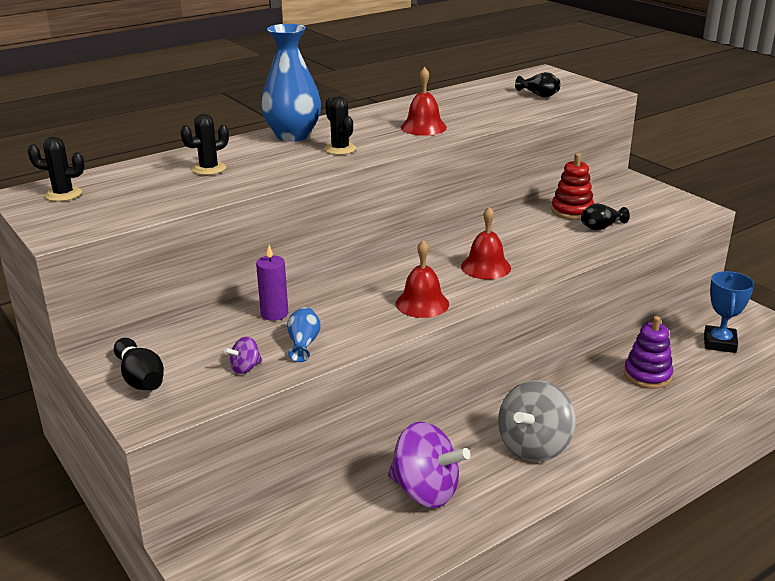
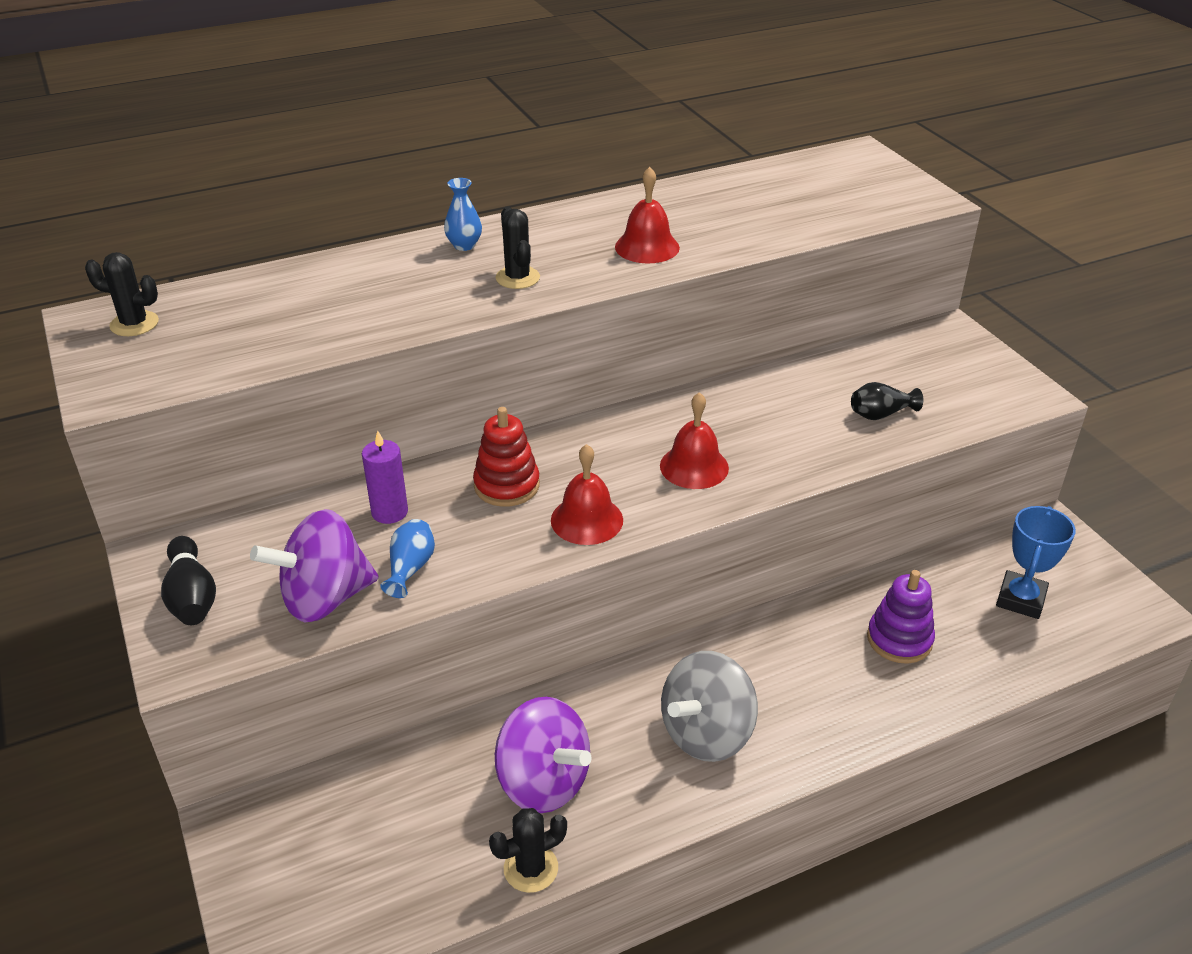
camera: 10 degrees right, 10 degrees up
black cactus [180,114,229,175] -> black cactus moved to [489,808,567,893]
purple spinning top [224,336,262,374] -> purple spinning top [250,509,378,622], size x2.24
blue vase [261,24,321,142] -> blue vase [444,178,482,251], size x0.46
black vase [515,72,561,97] -> none
red stacking toy [551,153,594,220] -> red stacking toy moved to [473,407,540,507]

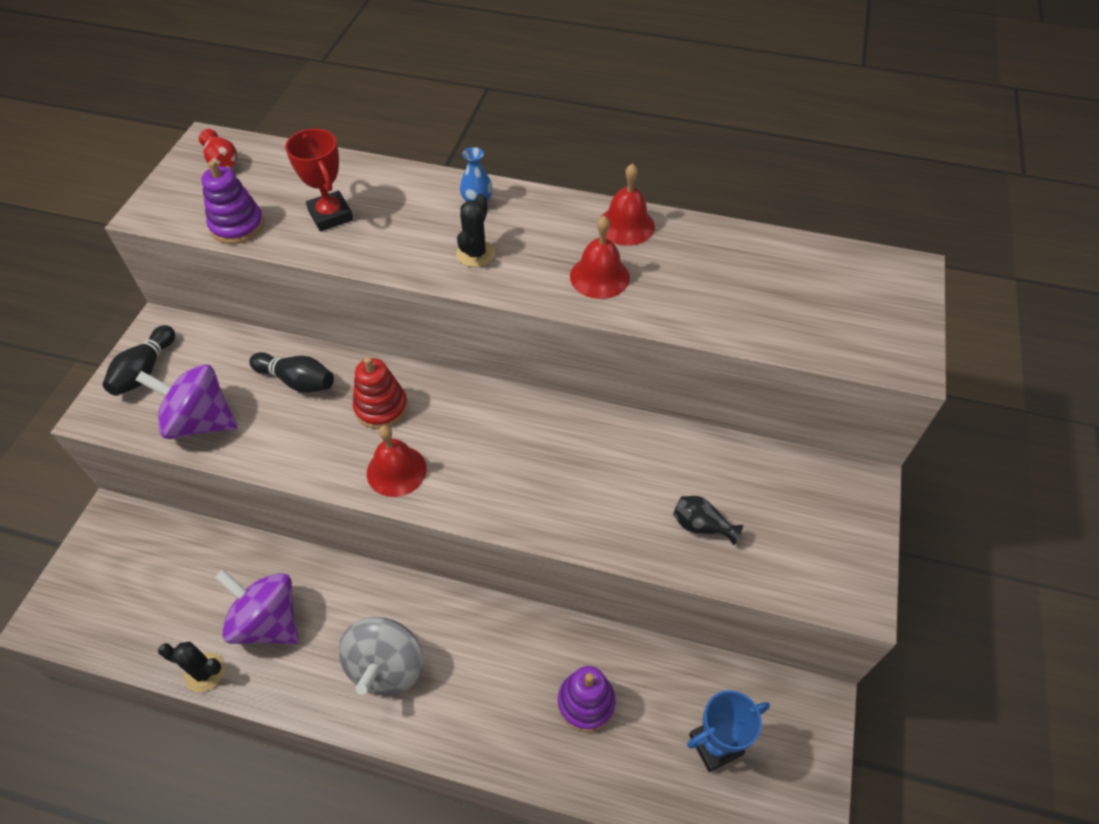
camera: 40 degrees right, 15 degrees up
black cactus [85,252,159,336] -> red vase [199,129,237,168]
purple candle [362,431,408,524] -> black bowling pin [249,352,334,393]
blue vase [380,519,435,598] -> none
purple spinning top [495,697,592,813] -> purple spinning top turned 135 degrees clockwise [215,570,298,644]
red bell [660,392,729,489] -> red bell moved to [601,163,655,246]
grey spinning top [661,651,758,762] -> grey spinning top turned 75 degrees counterclockwise [339,617,423,696]
none -> purple stacking toy [201,160,264,244]
none -> red trophy [285,129,353,231]

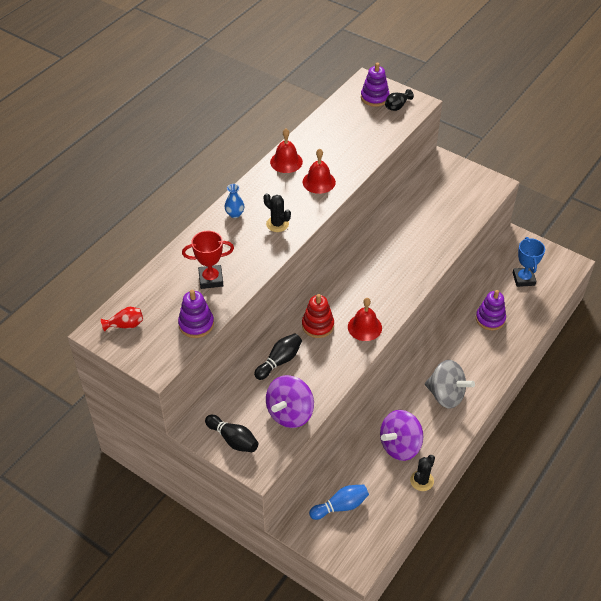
camera: 70 degrees left, 5 degrees down
black vase [673,496,743,545] -> black vase moved to [385,89,414,111]
none -> blue bowling pin [309,485,369,520]
none -> purple stacking toy [361,63,390,107]

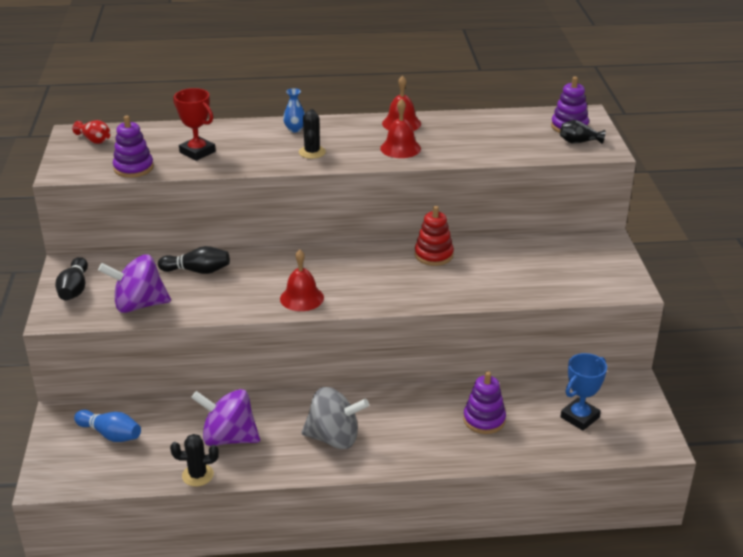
camera: 50 degrees right, 15 degrees down
red stacking toy [302,294,334,338] -> red stacking toy moved to [415,206,454,266]
grey spinning top [425,360,475,408] -> grey spinning top turned 75 degrees counterclockwise [302,387,369,449]

